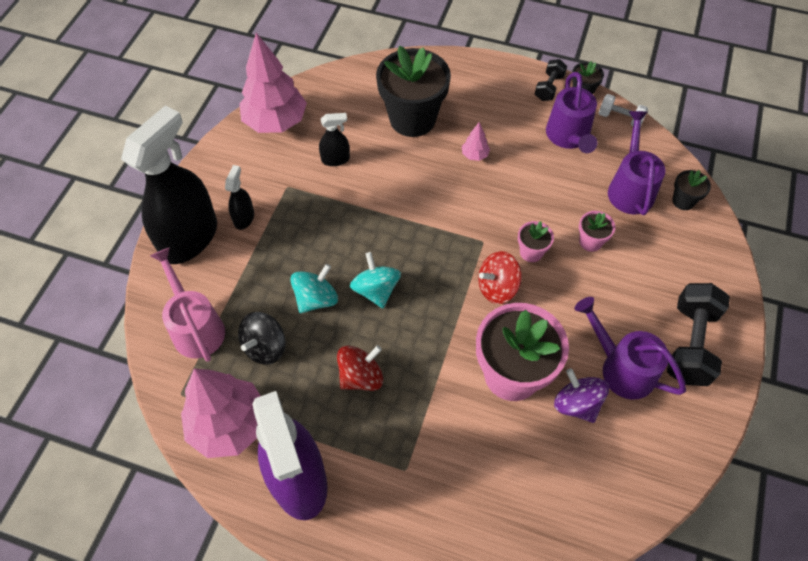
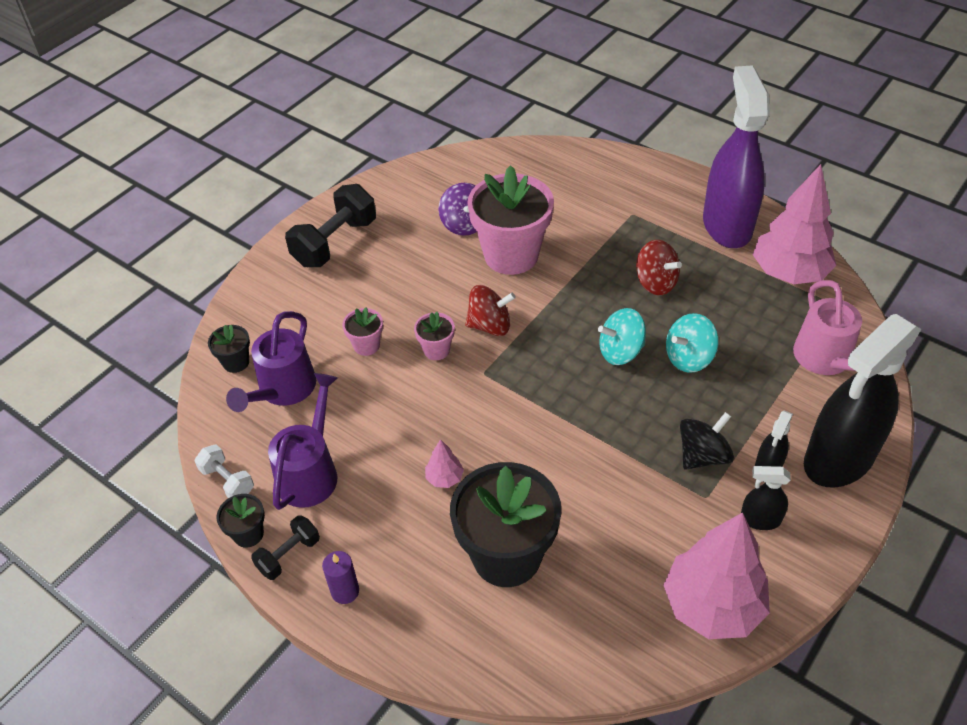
camera: 160 degrees left, 10 degrees down
black spinning top [238,312,285,365] -> black spinning top moved to [680,412,734,470]
black spray bottle [319,113,350,166] -> black spray bottle moved to [741,466,791,530]
red spinning top [337,345,383,391] -> red spinning top turned 120 degrees counterclockwise [636,240,682,295]
turquoise spinning top [350,252,401,308] -> turquoise spinning top turned 75 degrees clockwise [598,308,646,365]
purple watering can [574,297,686,400] -> none
none -> purple candle [322,551,359,604]

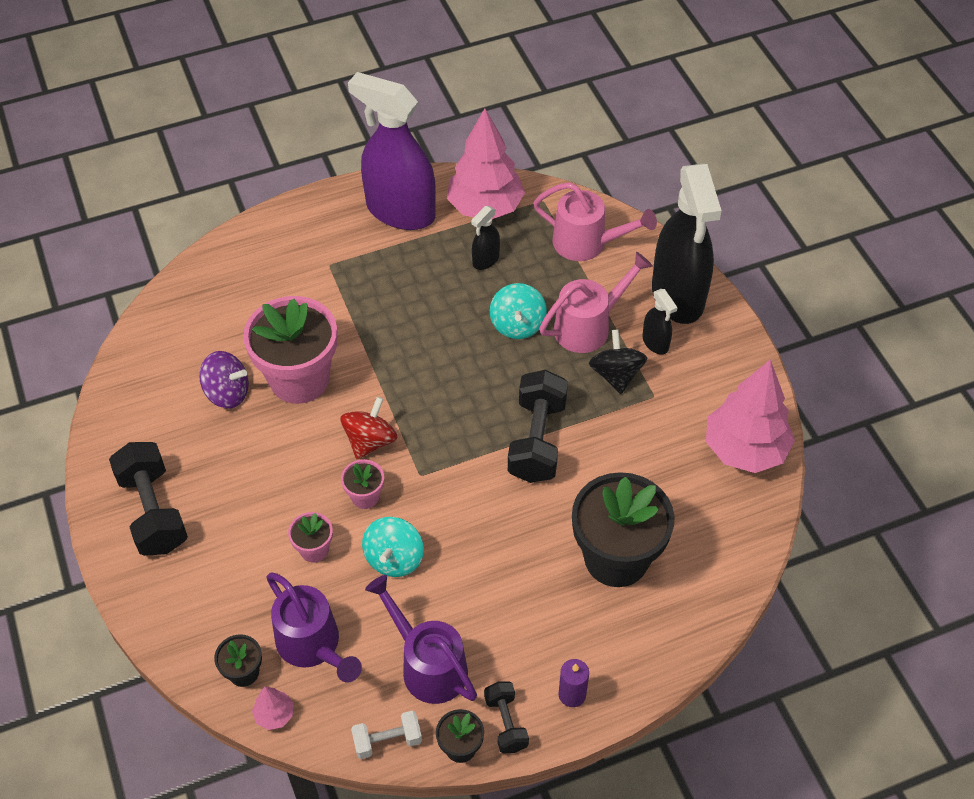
camera: 60 degrees left, 5 degrees up
pink tree [425,439,464,488] -> pink tree moved to [252,686,293,730]
turquoise spinning top [598,308,646,365] -> turquoise spinning top moved to [362,517,424,577]
red spinning top [636,240,682,295] -> none
black spray bottle [741,466,791,530] -> black spray bottle moved to [471,206,500,270]
none -> black dumbbell [508,370,568,483]
none -> pink watering can [539,252,653,353]

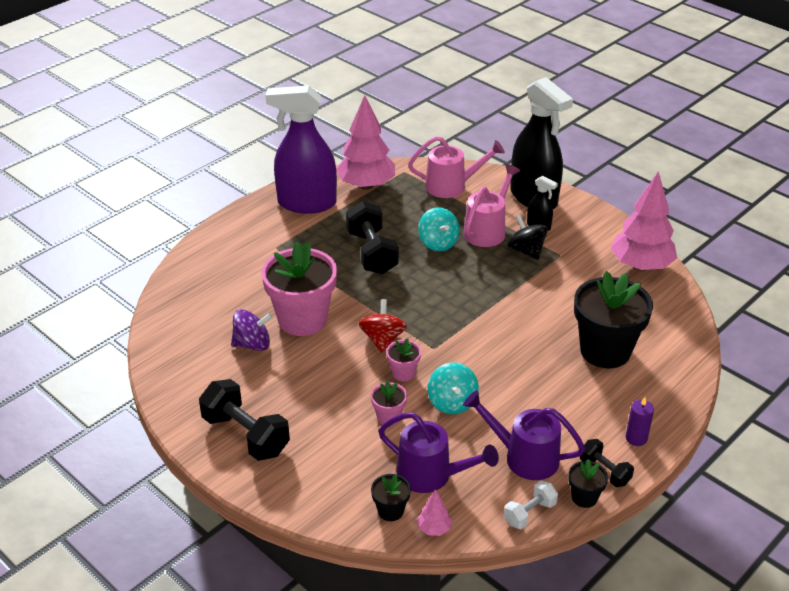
camera: 25 degrees left, 15 degrees down
black spray bottle [471,206,500,270] -> none
black dumbbell [508,370,568,483] -> black dumbbell moved to [346,201,399,275]

